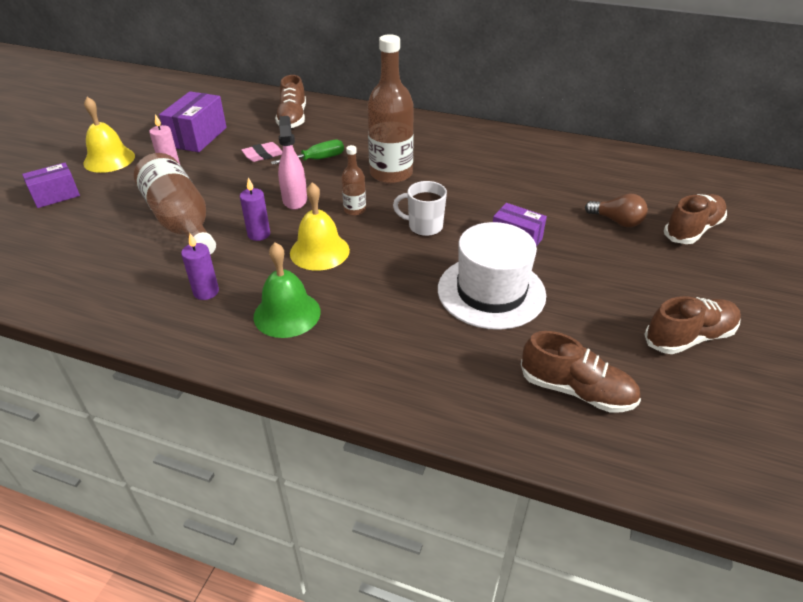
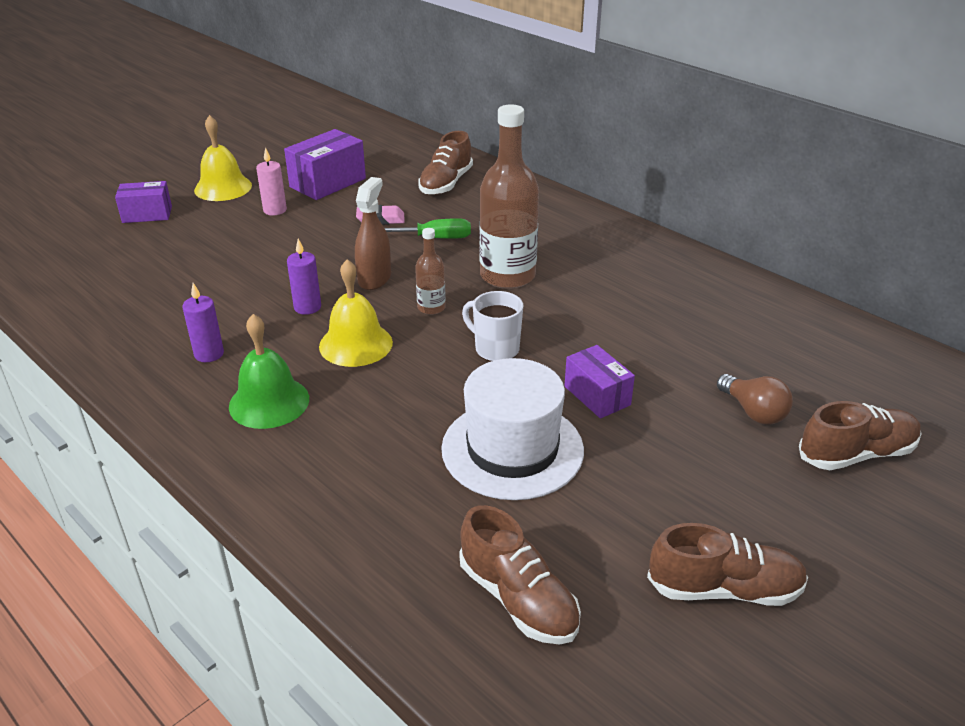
camera: 25 degrees right, 5 degrees down
brown bottle [134,153,216,255] -> none
pink spray bottle [278,116,307,210] -> brown spray bottle [355,177,391,290]

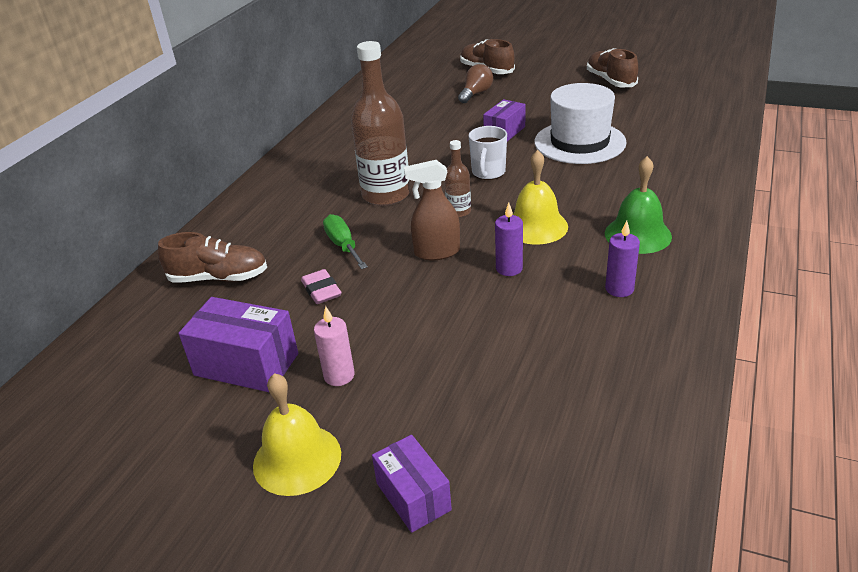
camera: 110 degrees left, 0 degrees up
brown shoe [459,505,581,645] -> none

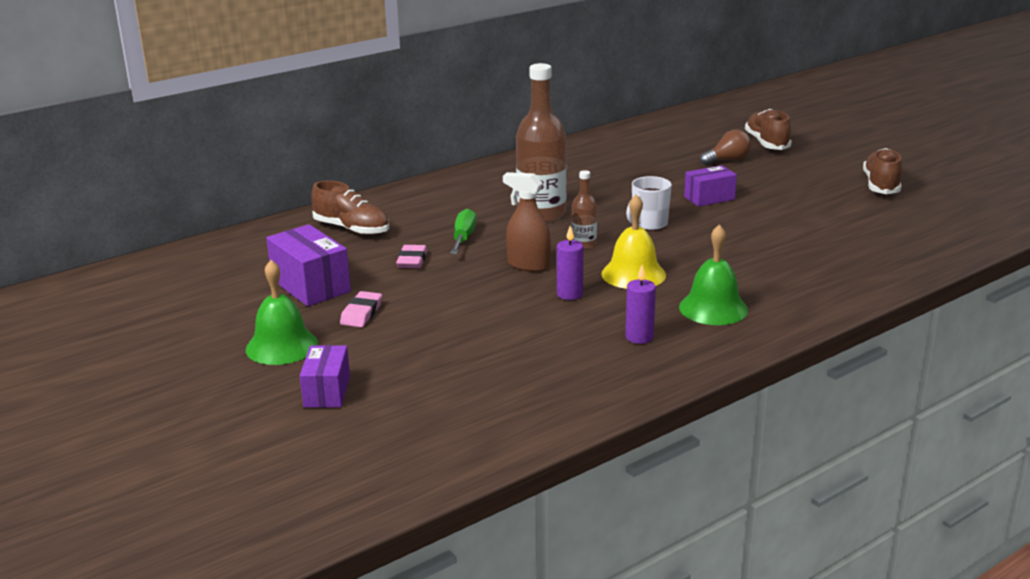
camera: 30 degrees right, 10 degrees down
yellow bell [253,373,341,496] -> green bell [246,260,318,365]
pink candle [314,306,355,386] -> pink eraser [340,291,382,327]
white hat [534,83,627,164] -> none

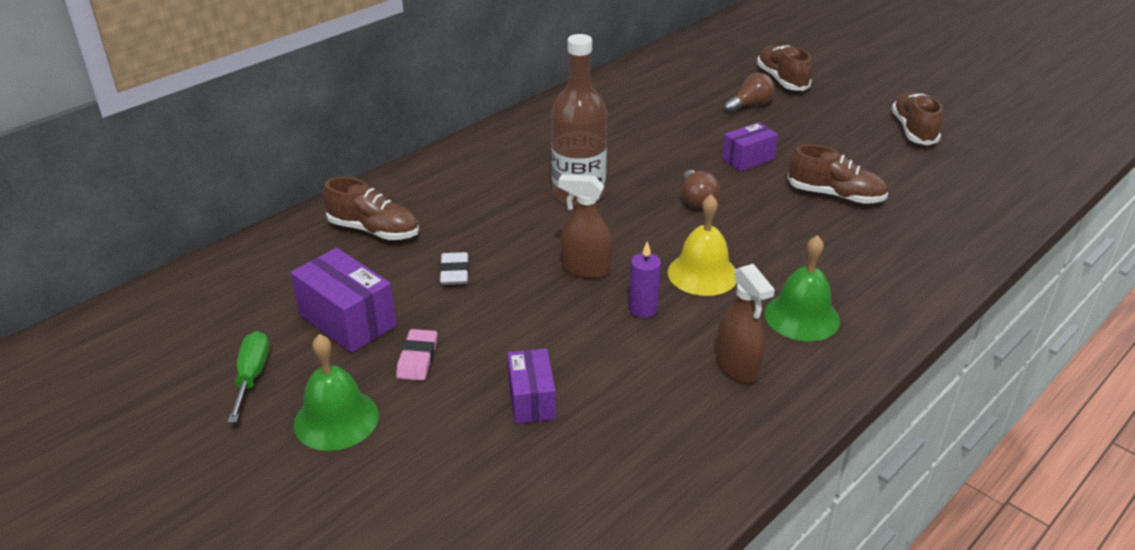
camera: 10 degrees left, 10 degrees up
purple box [300,345,350,408] -> purple box moved to [507,349,556,424]
pink eraser [396,245,427,268] -> white eraser [440,252,469,285]
green screwdriver [450,209,476,254] -> green screwdriver moved to [228,331,269,423]
brown bottle [571,170,597,249] -> none
white mug [626,176,672,231] -> brown light bulb [682,170,720,209]
purple candle [626,265,656,344] -> brown spray bottle [716,264,775,383]
none -> brown shoe [787,144,888,204]

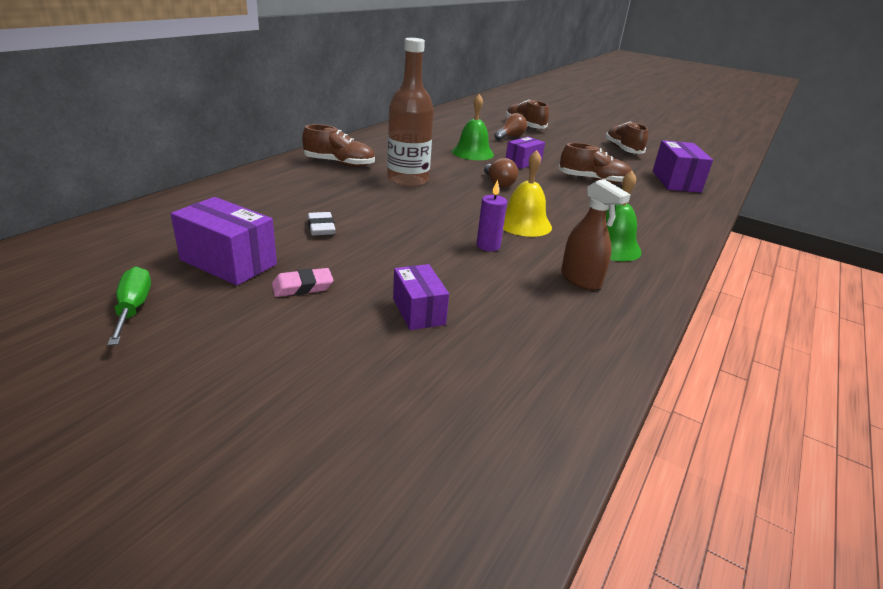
camera: 15 degrees left, 5 degrees down
green bell [294,334,379,451] -> green bell moved to [452,94,494,160]
brown shoe [323,177,419,240] -> brown shoe moved to [302,124,375,167]
pink eraser [396,329,437,381] -> pink eraser turned 75 degrees clockwise [272,268,333,297]
brown spray bottle [558,174,612,279] -> none
none -> purple box [653,140,713,193]

